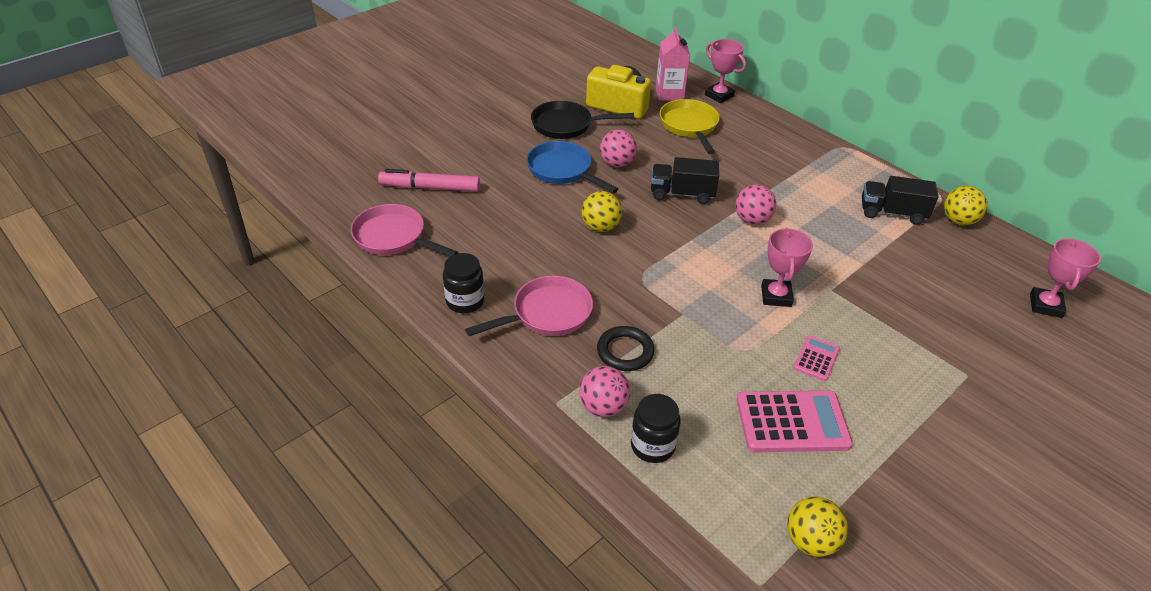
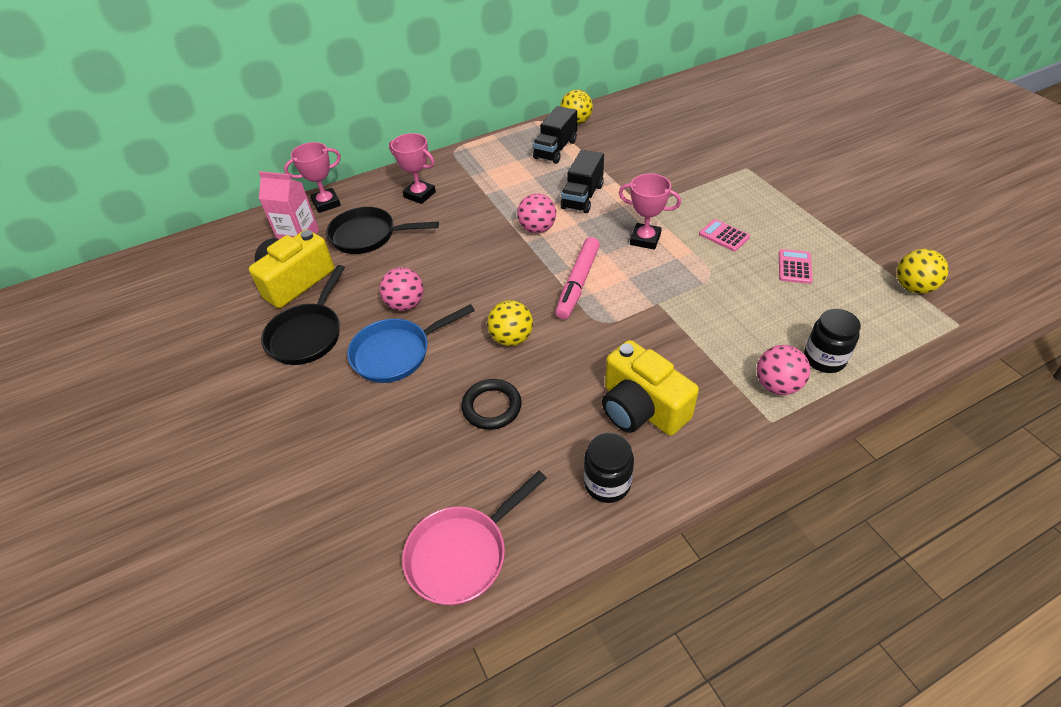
camera: 70 degrees left, 5 degrees up
pink marker [378,169,480,192] -> pink marker moved to [555,237,600,320]
pink pan [465,276,593,336] -> yellow camera [602,340,699,436]
black ring [597,326,655,371] -> black ring moved to [461,379,522,430]
black truck [651,157,719,204] -> black truck moved to [560,150,604,213]
yellow pan [660,99,720,154] -> black pan [326,207,439,254]
pink calculator [737,391,853,452] -> pink calculator [779,249,813,284], size x0.53
pink trophy [1030,238,1101,318] -> pink trophy moved to [389,133,436,204]

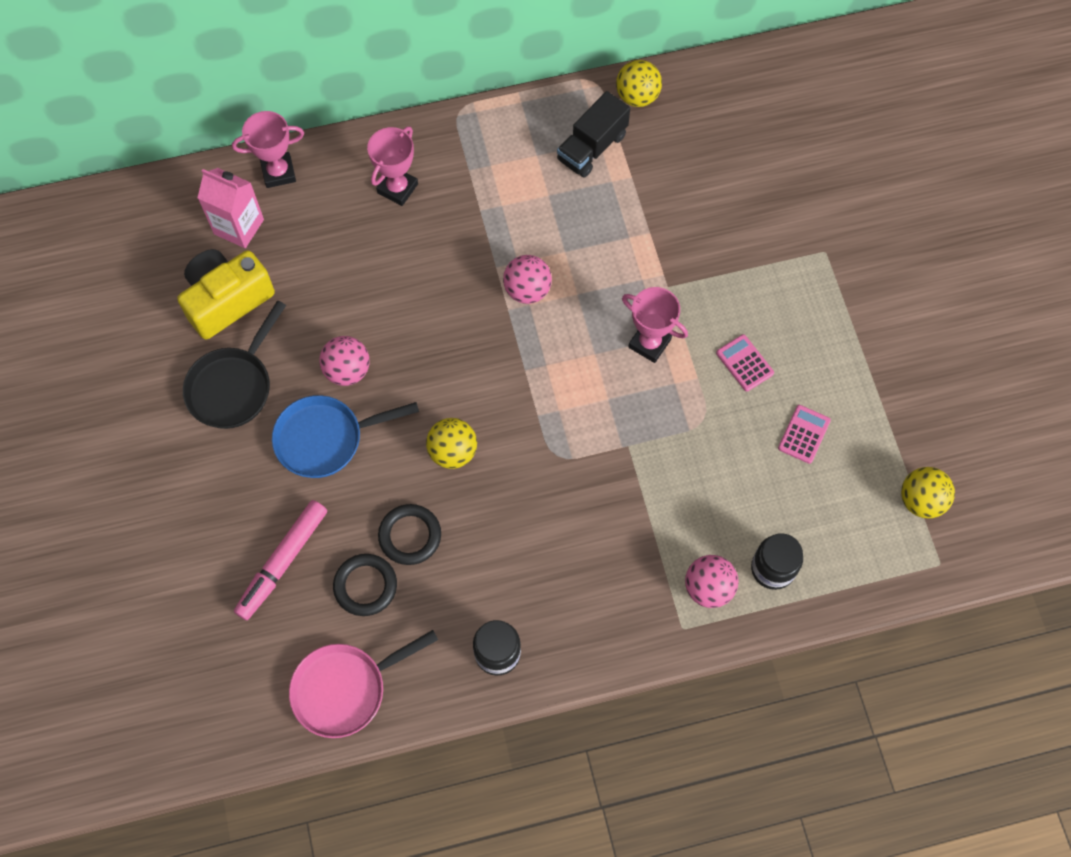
camera: 10 degrees right, 20 degrees up
black pan [326,207,439,254] -> none
pink trophy [389,133,436,204] -> pink trophy turned 75 degrees clockwise [367,126,418,206]
pink marker [555,237,600,320] -> pink marker moved to [234,500,327,620]
black truck [560,150,604,213] -> none
yellow camera [602,340,699,436] -> none
none -> black ring [333,554,397,616]

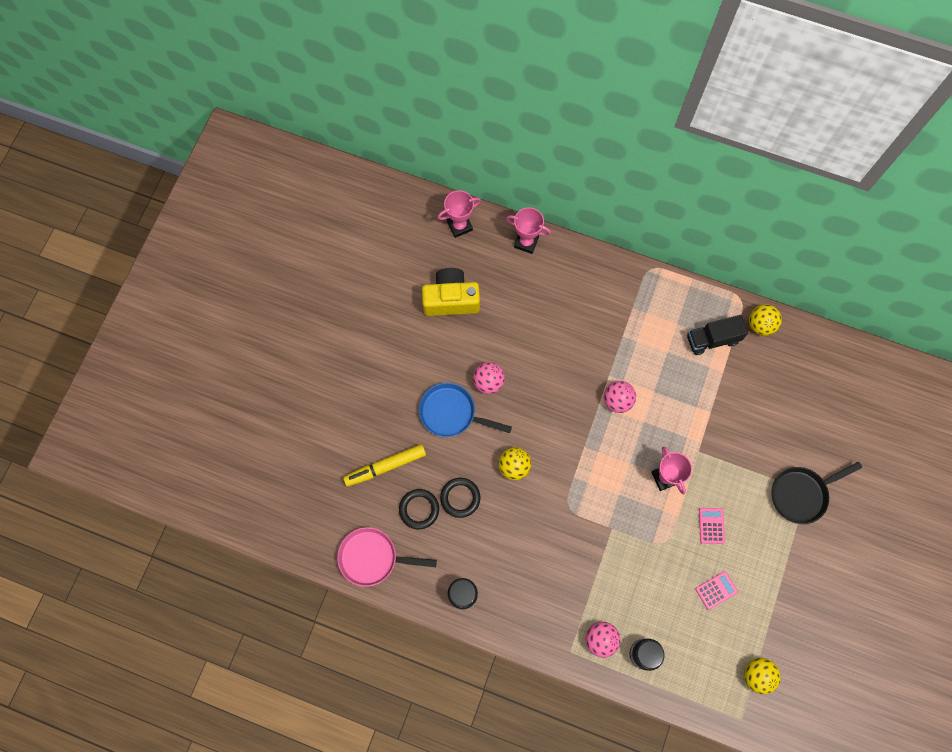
camera: 35 degrees right, 5 degrees up
black pan [183,301,286,429] -> black pan moved to [771,462,862,524]
pink carton [198,168,264,248] -> none
pink marker [234,500,327,620] -> yellow marker [343,444,426,487]
pink trophy [367,126,418,206] -> pink trophy moved to [437,190,481,238]

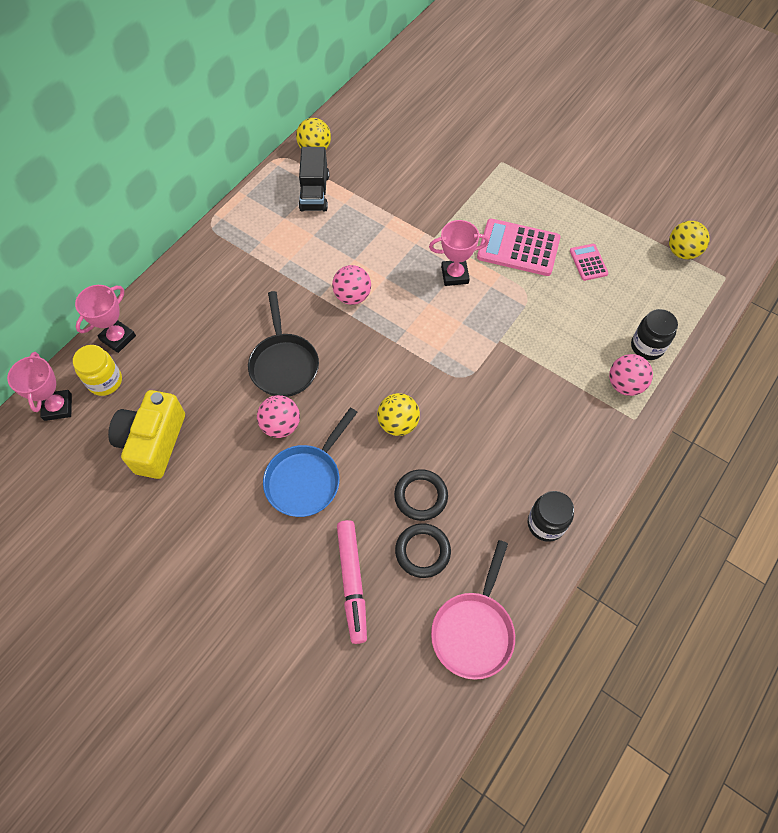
camera: 75 degrees left, 10 degrees down
yellow marker [343,444,426,487] -> pink marker [337,520,367,644]
pink calculator [699,508,725,544] -> pink calculator [477,219,560,276], size x1.90
black pan [771,462,862,524] -> black pan moved to [248,291,319,397]
none -> yellow jar [73,345,122,396]

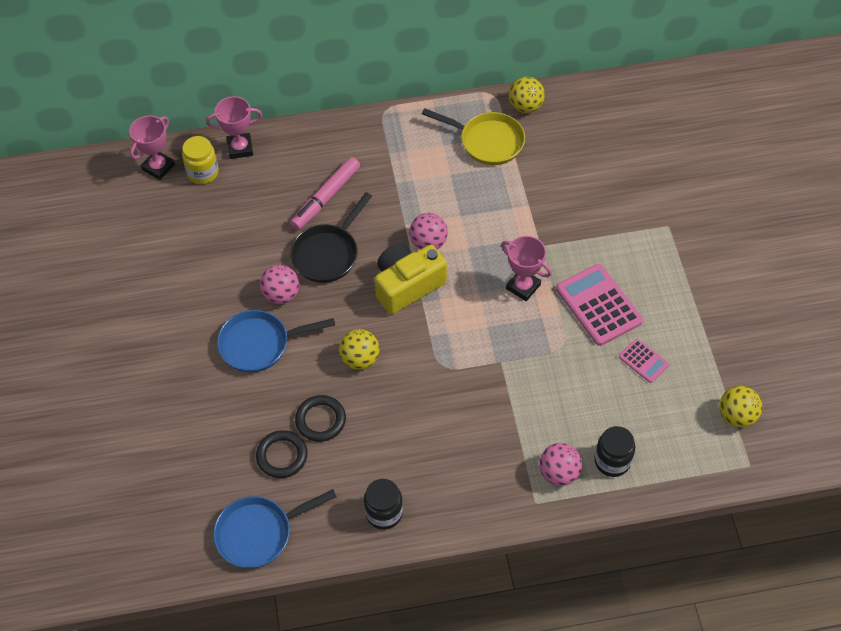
camera: 45 degrees right, 5 degrees down
yellow camera [108,390,185,479] -> yellow camera moved to [375,243,447,314]
black truck [299,147,329,211] -> yellow pan [422,108,525,165]
pink marker [337,520,367,644] -> pink marker moved to [291,157,360,230]
pink pan [431,540,515,680] -> blue pan [213,489,337,568]
pink calculator [570,244,608,281] -> pink calculator turned 105 degrees clockwise [619,339,669,383]

